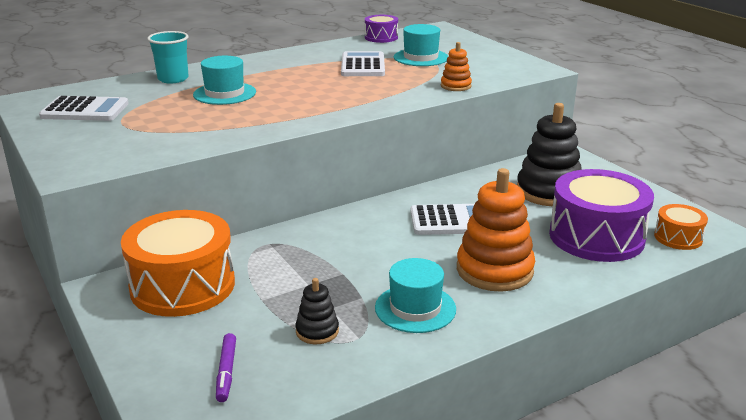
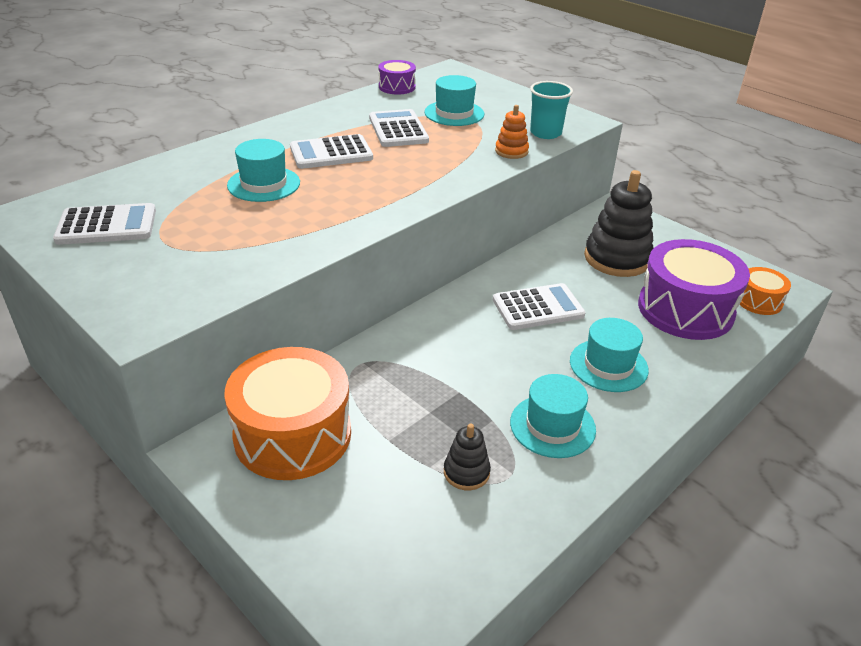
camera: 15 degrees left, 10 degrees up
turquoise cup [147,31,189,84] -> turquoise cup moved to [530,81,573,139]
purple marker [216,333,236,402] -> none
orange stacking toy [457,168,535,292] -> turquoise hat [570,318,649,392]
none -> white calculator [290,134,373,169]

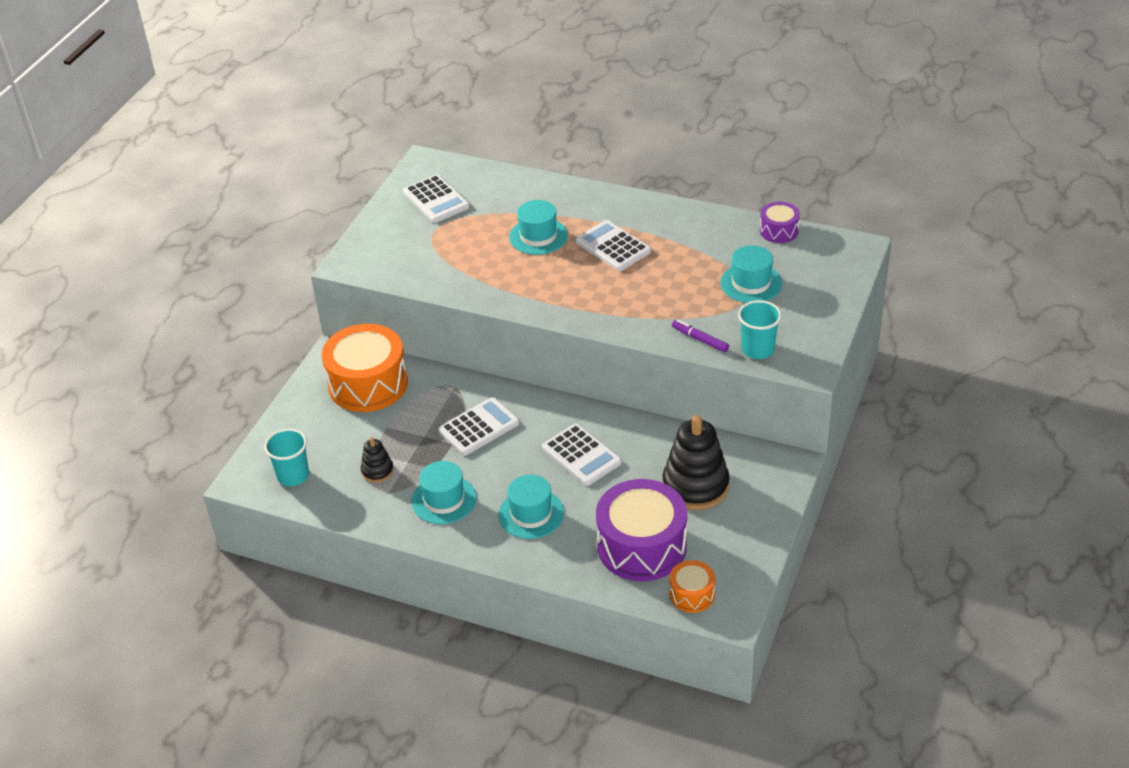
camera: 70 degrees right, 5 degrees up
white calculator [369,109,429,147] -> white calculator moved to [438,397,520,456]
orange stacking toy [495,105,529,159] -> purple marker [672,320,729,352]
none -> turquoise cup [264,429,309,486]

